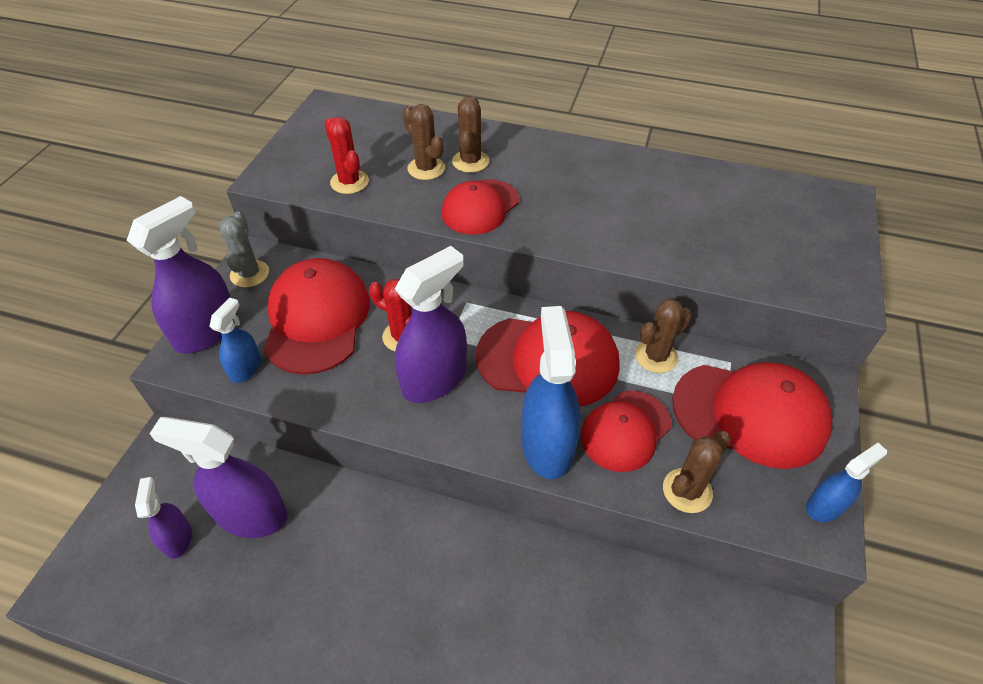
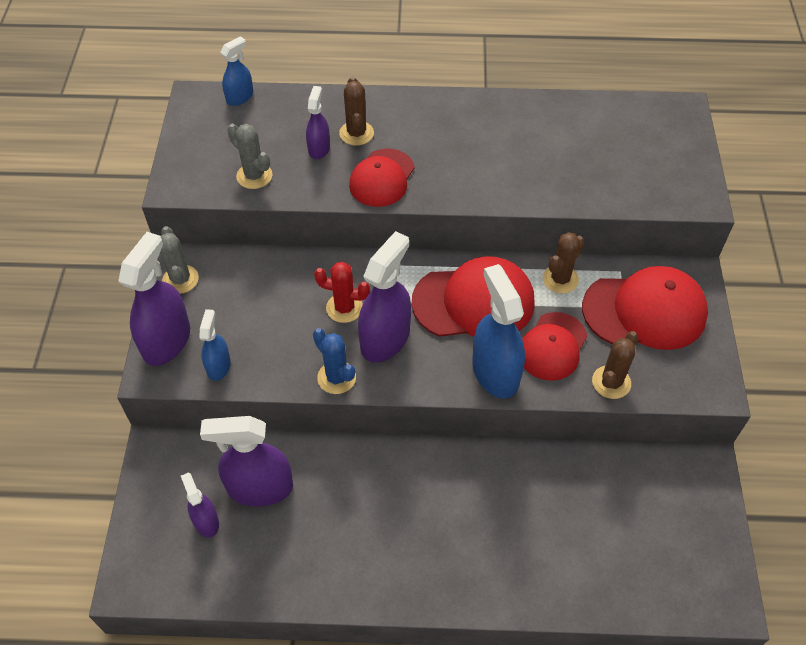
camera: 15 degrees left, 5 degrees up
red cap [264,258,370,375] -> none
red cactus [325,117,369,194] -> grey cactus [227,124,272,189]
brown cactus [402,104,445,180] -> purple spray bottle [306,86,330,159]
blue spray bottle [806,443,887,522] -> blue spray bottle moved to [220,36,253,106]
none -> blue cactus [313,328,356,394]

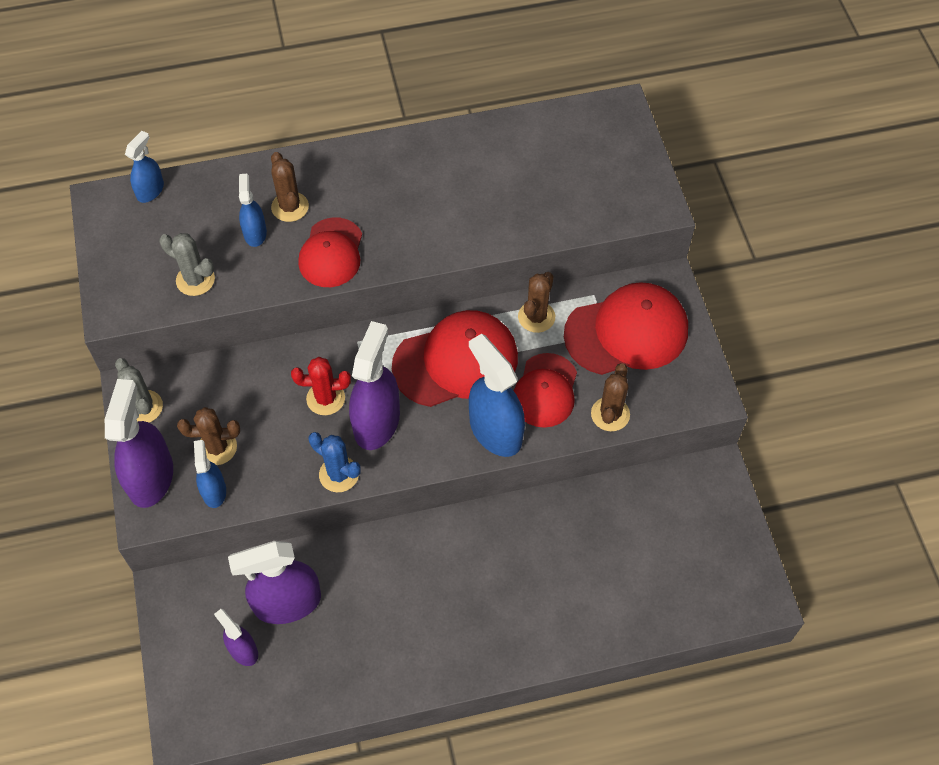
camera: 15 degrees left, 5 degrees up
purple spray bottle [306,86,330,159] -> blue spray bottle [239,174,267,247]
none -> brown cactus [177,407,240,465]

